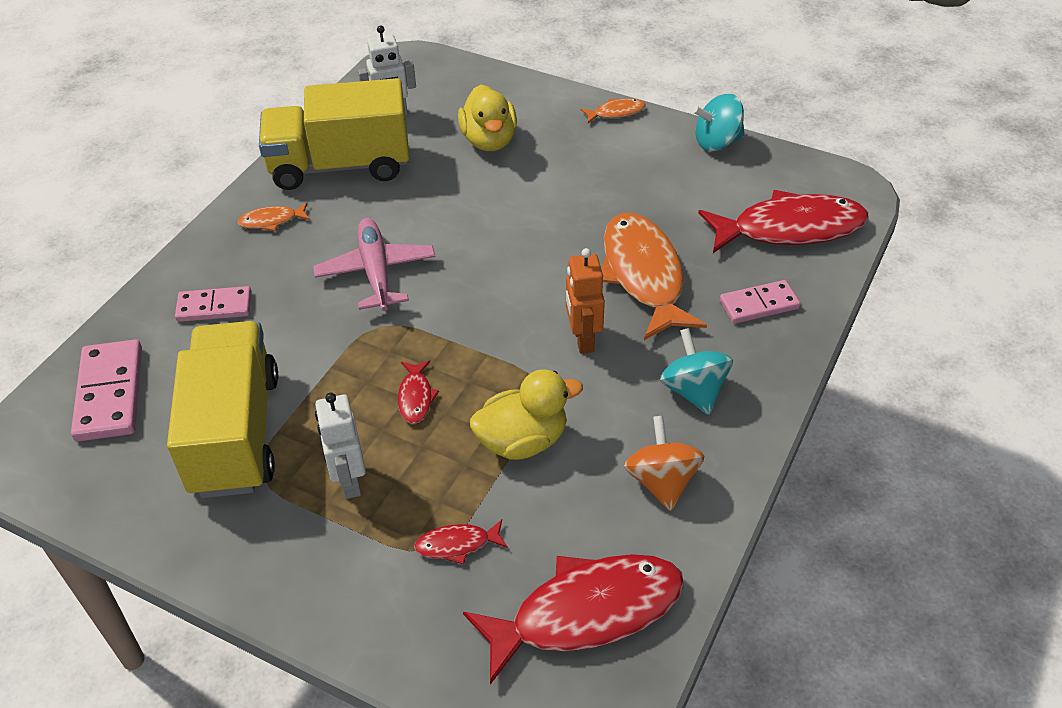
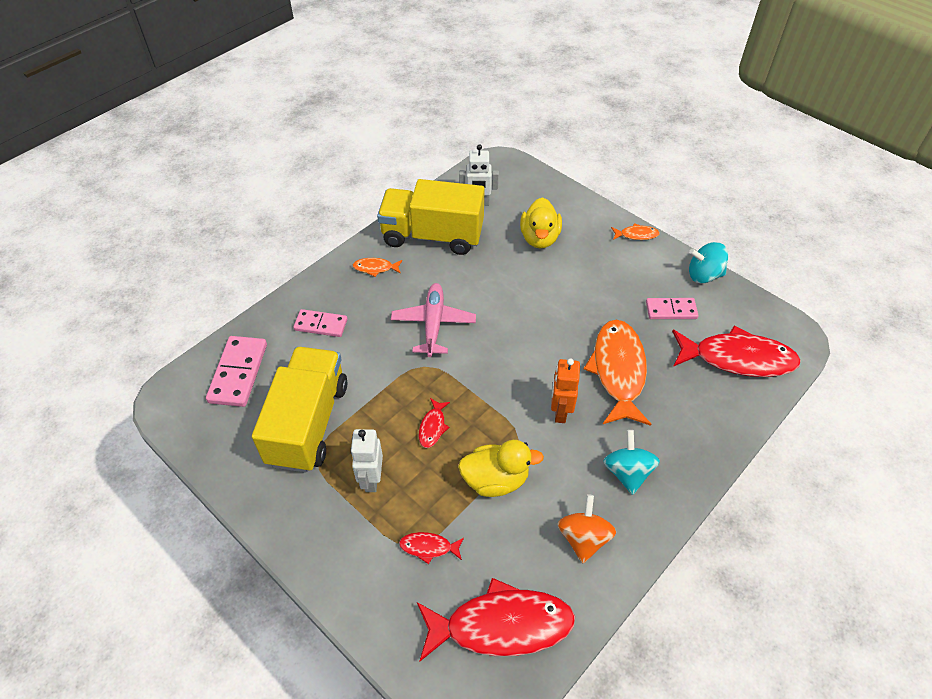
camera: 15 degrees right, 5 degrees up
pink domino [720,280,801,324] -> pink domino moved to [646,298,698,319]

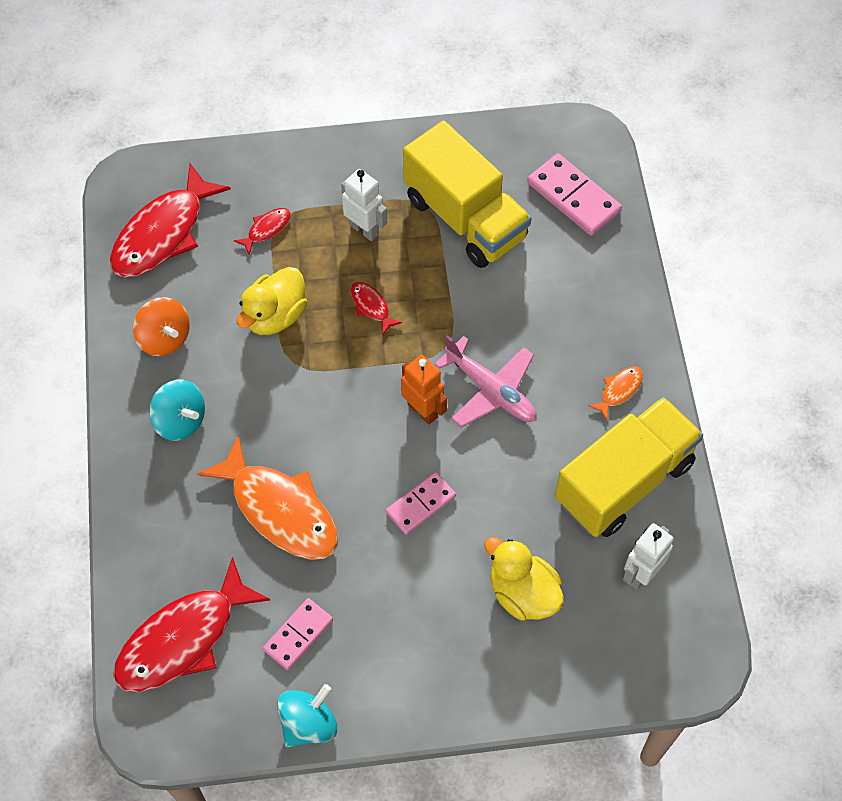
camera: 130 degrees right, 10 degrees up
pink domino [293,309,348,337] -> pink domino moved to [386,472,456,535]
orange robot [551,358,580,423] -> orange robot moved to [401,355,447,425]
orange fish [611,223,660,240] -> none

